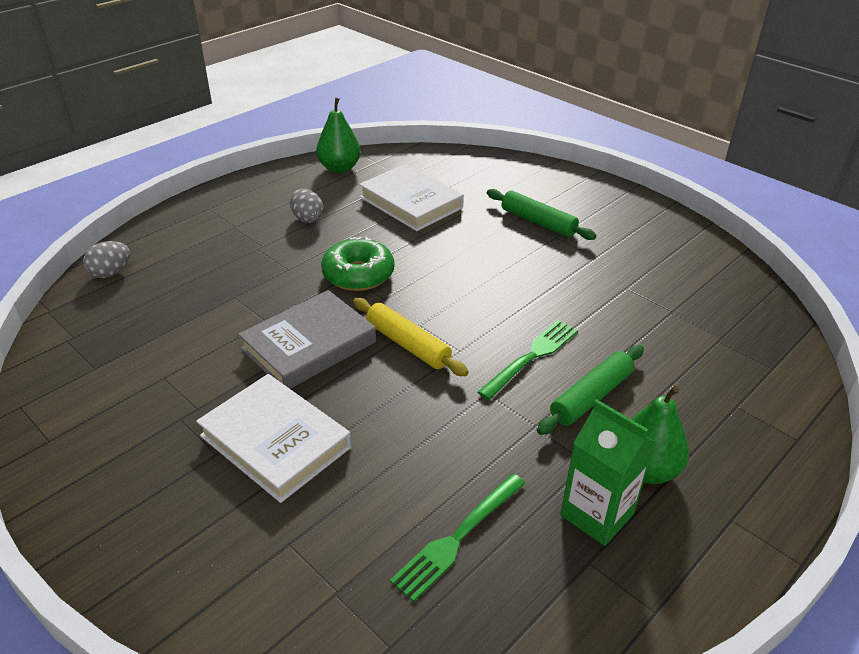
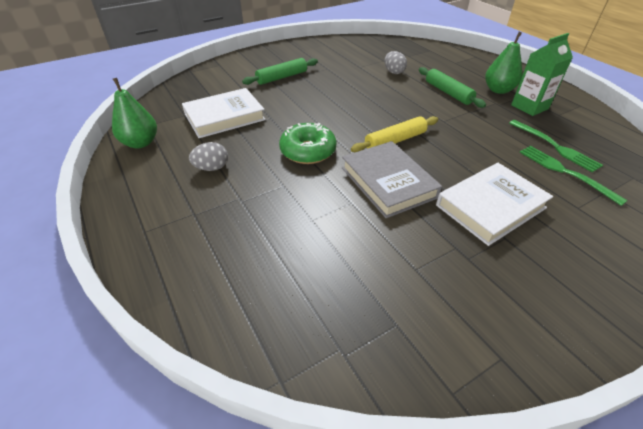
camera: 75 degrees left, 5 degrees up
grey egg [83,241,130,278] -> grey egg moved to [385,51,407,74]
green fork [478,320,578,400] -> green fork moved to [519,146,628,206]

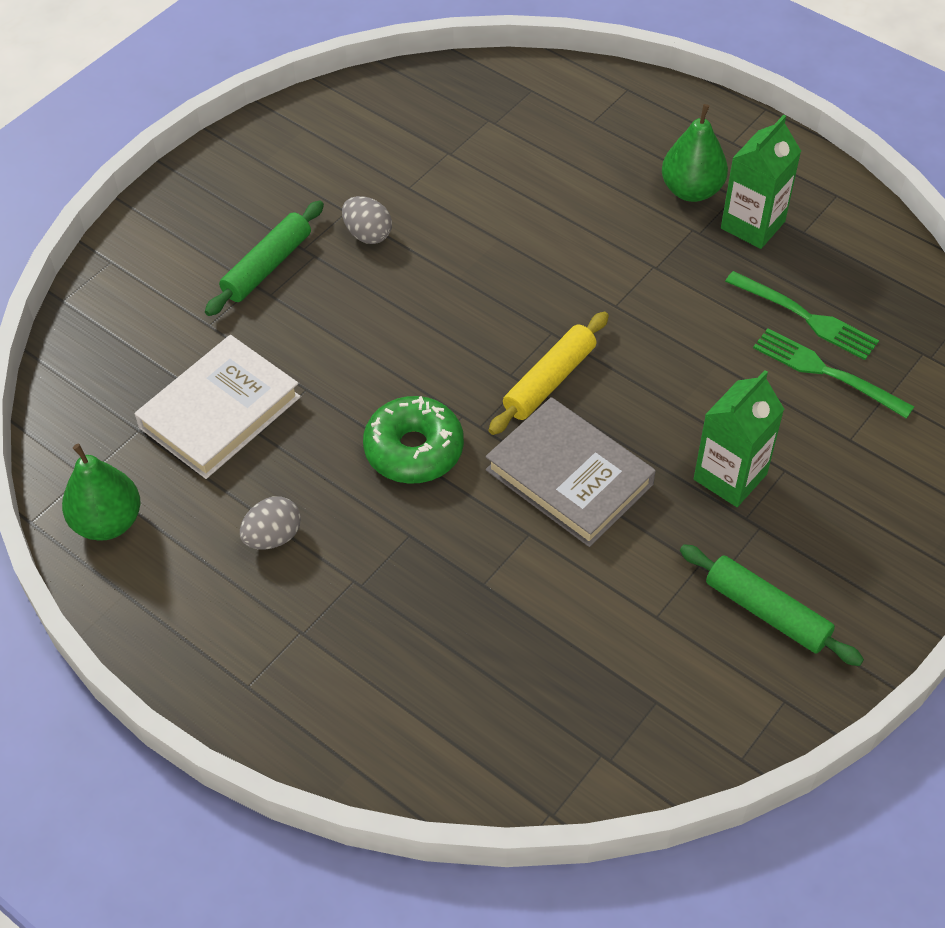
camera: 20 degrees left, 10 degrees up
grey egg [385,51,407,74] -> grey egg moved to [342,196,392,244]
green rolling pin [419,67,486,108] -> green rolling pin moved to [680,544,864,666]
white book [436,163,553,246] -> green carton [694,370,784,507]

